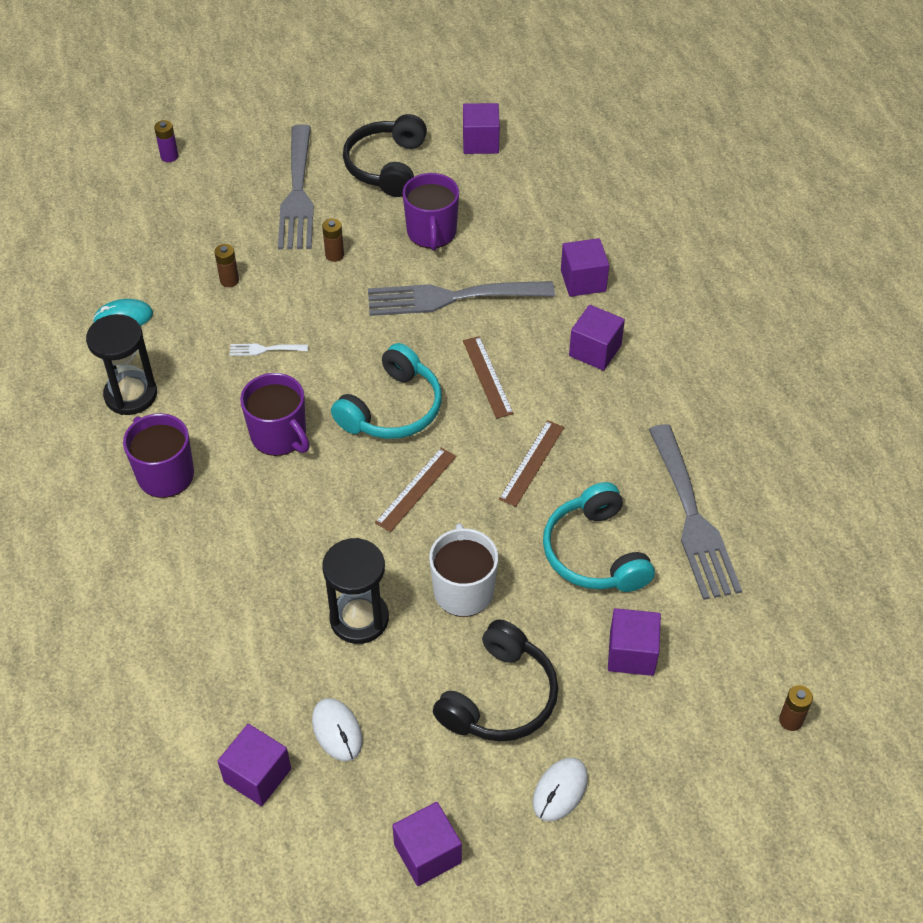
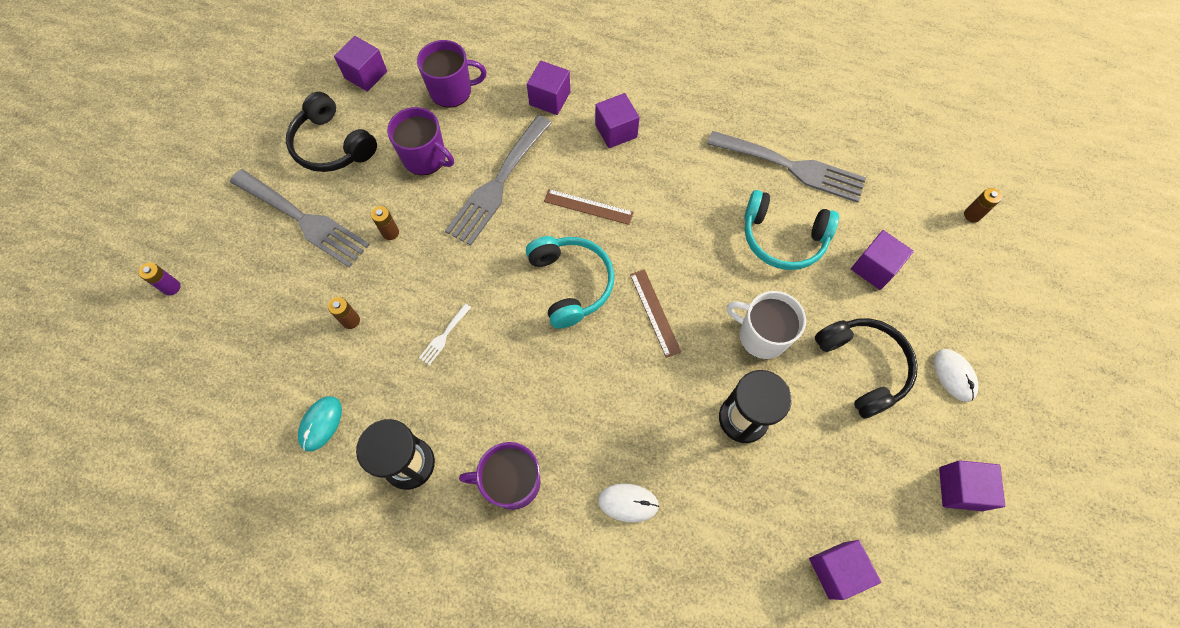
camera: 55 degrees left, 15 degrees up
purple mug [240,373,310,456] -> purple mug moved to [417,40,487,108]
white mouse [312,698,362,761] -> white mouse moved to [598,483,659,522]
brown ruler [499,420,564,507] -> none

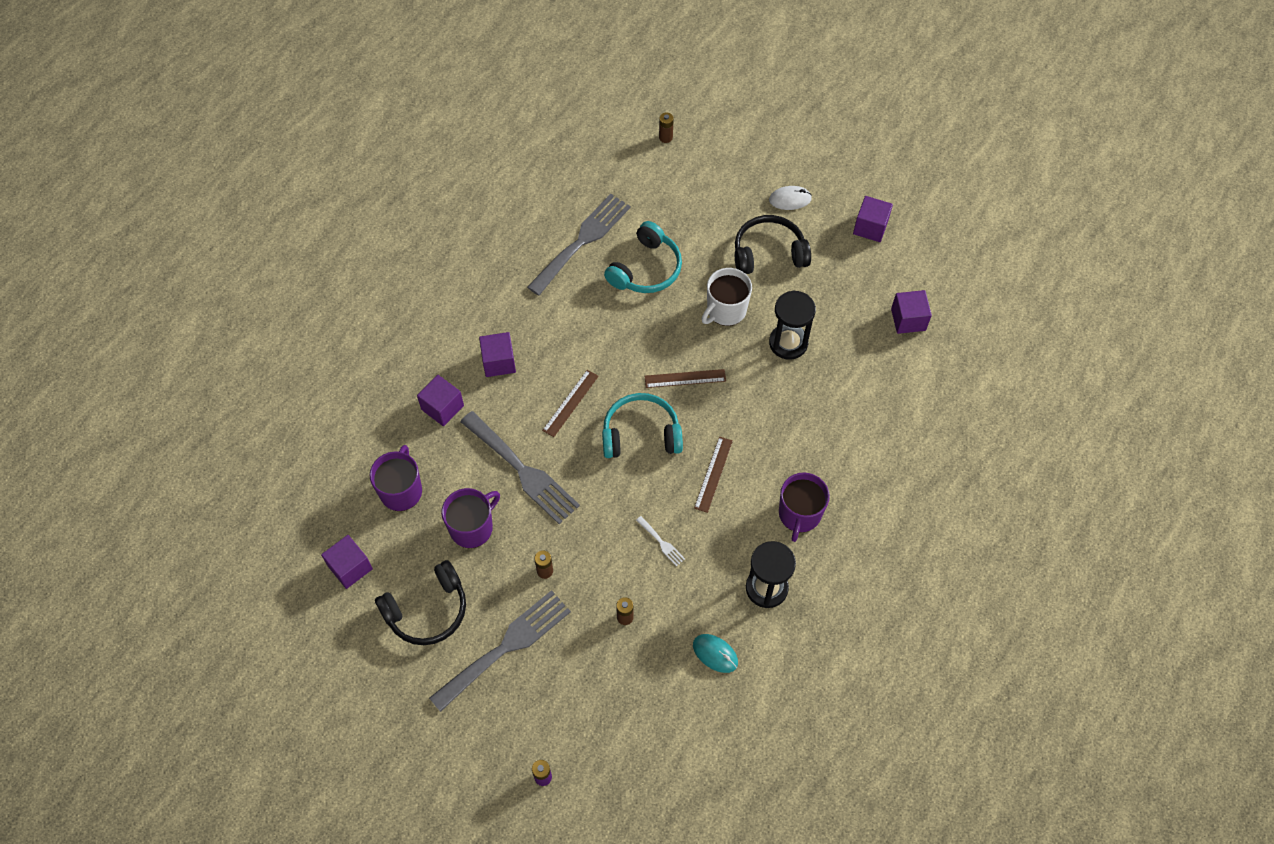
camera: 75 degrees left, 5 degrees down
white mouse [598,483,659,522] -> none
purple cube [851,230,914,290] -> none
none -> brown ruler [694,436,733,513]

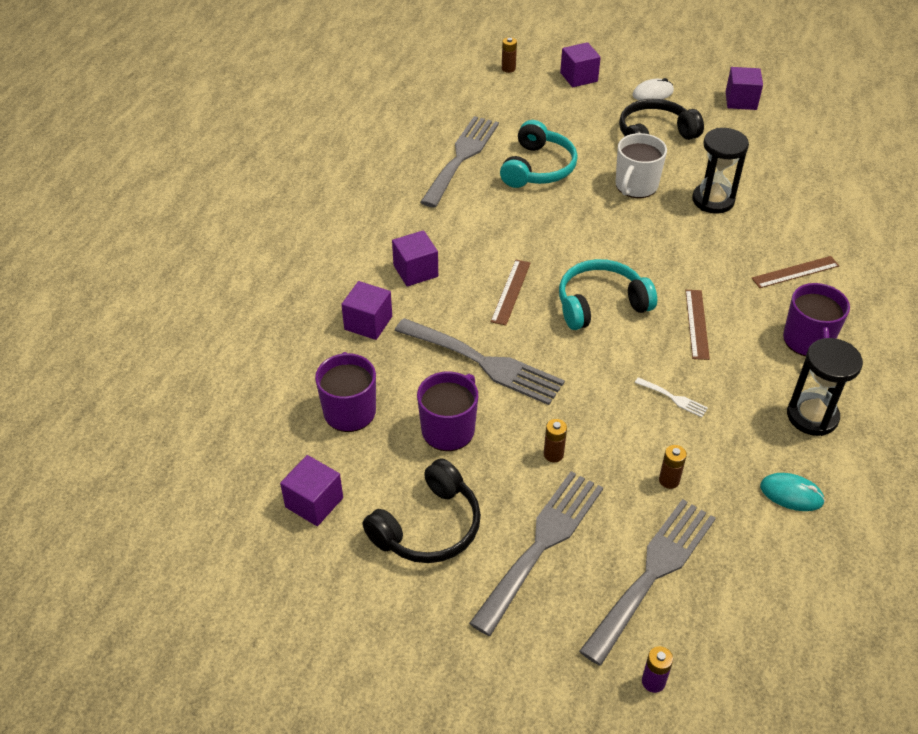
camera: 15 degrees left, 15 degrees down
brown ruler [645,369,726,388] -> brown ruler moved to [752,256,839,288]
purple cube [891,290,932,334] -> purple cube moved to [560,42,601,87]
none -> grey fork [579,499,716,666]

